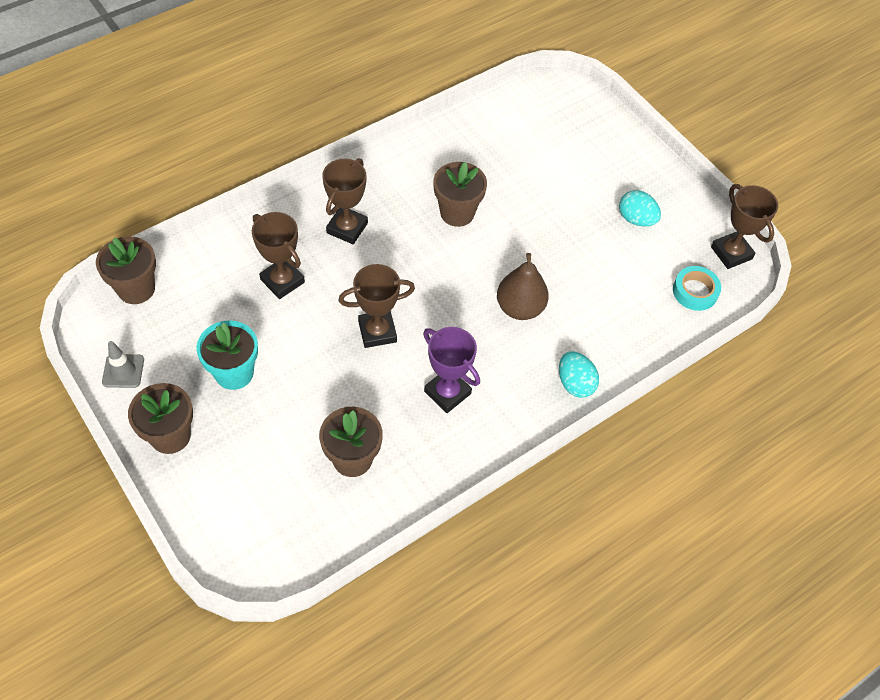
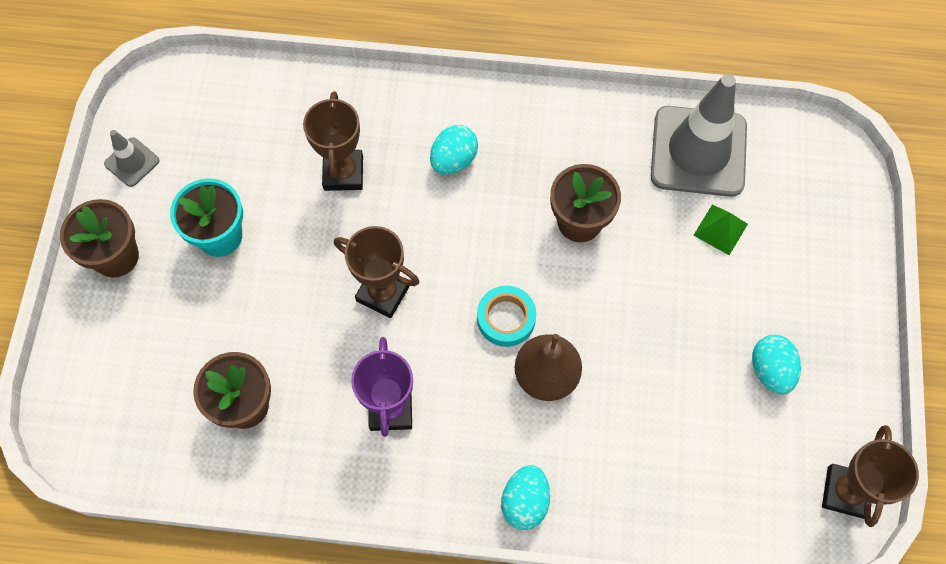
camera: 45 degrees right, 10 degrees up
brown flower pot [96,236,156,304] -> none
brown trophy [322,158,368,244] -> turquoise egg [430,125,478,175]
turquoise tape [673,266,721,311] -> turquoise tape moved to [477,286,536,347]
none -> grey traffic cone [651,74,747,197]
none -> green pyramid [693,205,748,255]

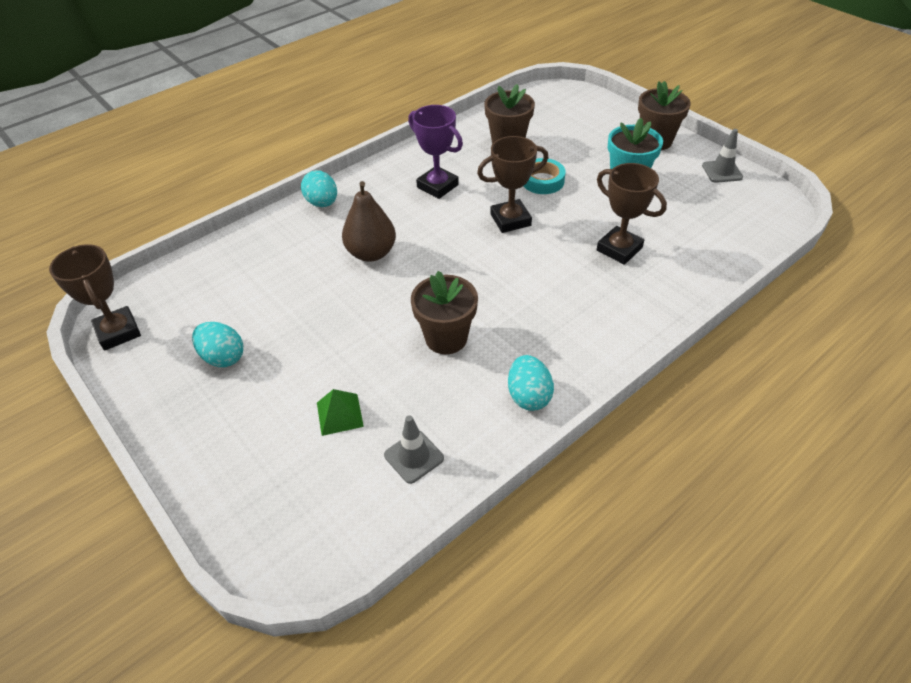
camera: 135 degrees right, 20 degrees down
turquoise egg [430,125,478,175] -> turquoise egg moved to [508,355,554,411]
turquoise tape [477,286,536,347] -> turquoise tape moved to [523,158,565,194]
grey traffic cone [651,74,747,197] -> grey traffic cone [384,415,444,484], size x0.46

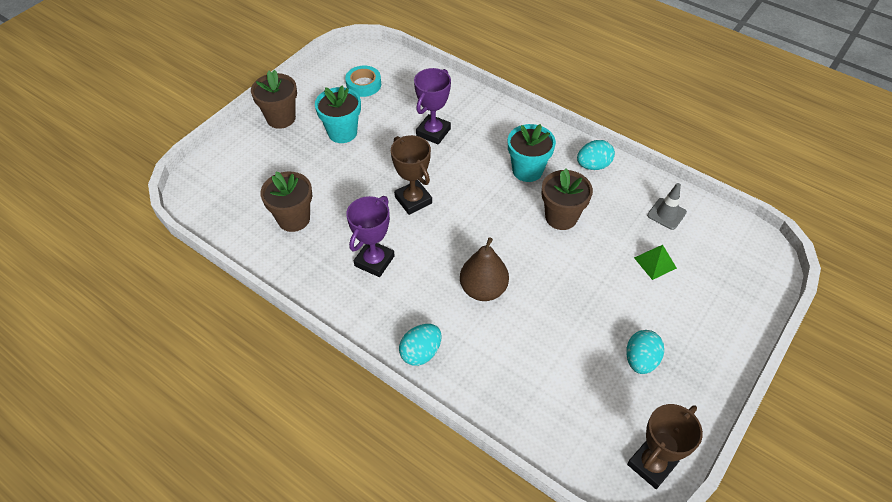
camera: 105 degrees left, 5 degrees up
turquoise tape [523,158,565,194] -> turquoise tape moved to [345,66,381,97]
brown trophy [597,163,667,265] -> purple trophy [414,68,451,145]
grey traffic cone [702,129,743,183] -> none
none -> turquoise flower pot [508,124,556,182]

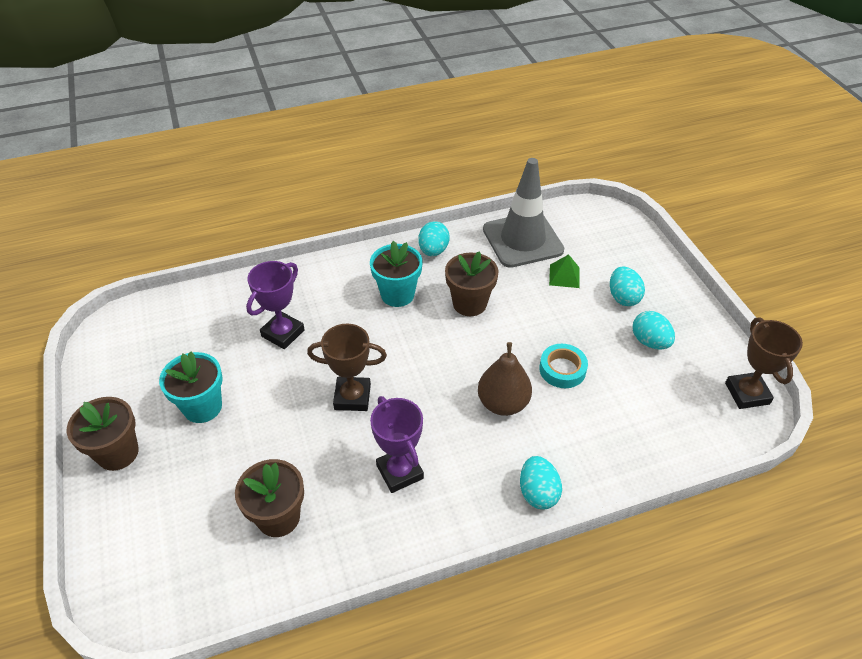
camera: 55 degrees left, 5 degrees down
turquoise tape [345,66,381,97] -> turquoise tape moved to [539,344,588,388]
purple trophy [414,68,451,145] -> purple trophy turned 60 degrees clockwise [246,261,305,349]
grey traffic cone [647,183,687,230] -> grey traffic cone [483,158,564,268], size x2.20
none -> turquoise egg [610,266,645,306]

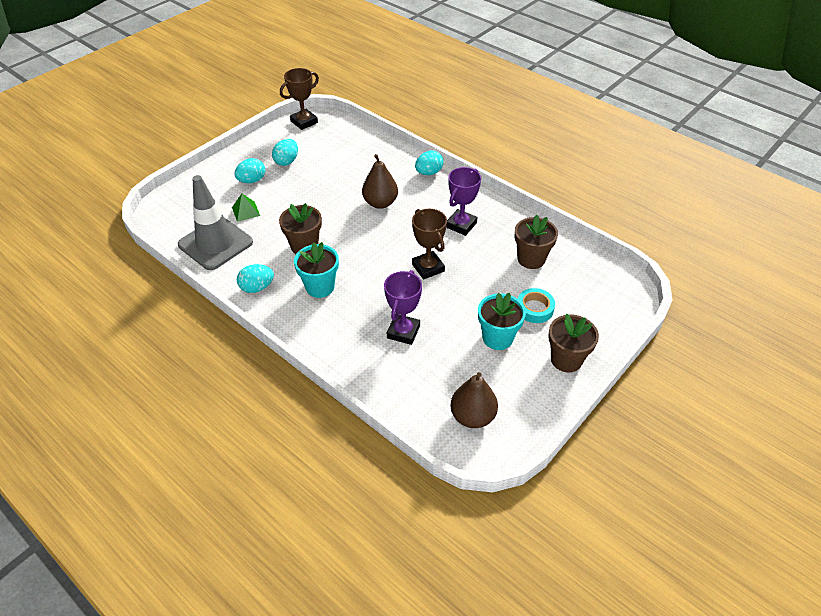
camera: 120 degrees left, 0 degrees up
purple trophy [246,261,305,349] -> purple trophy turned 75 degrees counterclockwise [384,270,422,345]
turquoise tape [539,344,588,388] -> turquoise tape moved to [518,288,555,323]
none -> brown pear [450,372,498,428]

